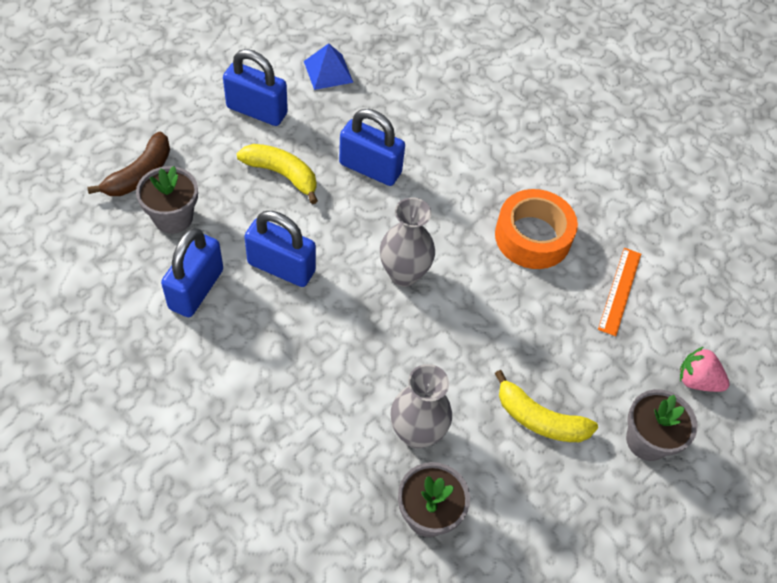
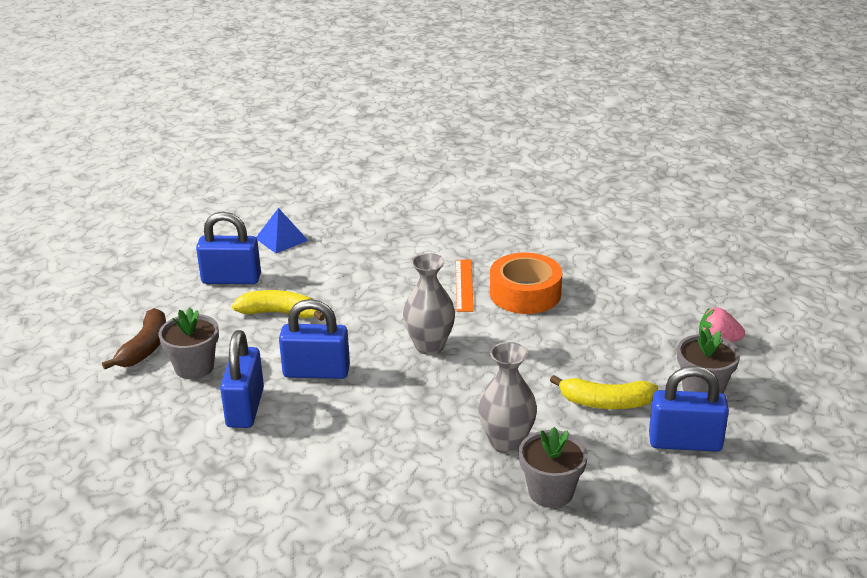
camera: 15 degrees left, 25 degrees down
blue padlock [339,109,405,186] -> blue padlock moved to [649,366,729,452]
orange ruler [598,248,641,336] -> orange ruler moved to [455,260,474,312]

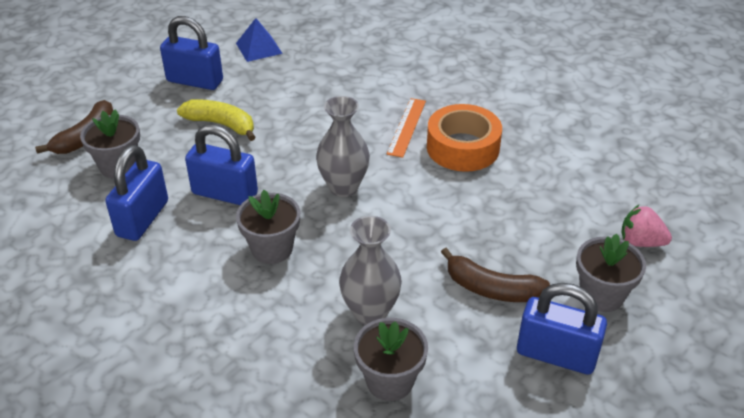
camera: 15 degrees right, 10 degrees up
yellow banana [550,375,658,409] -> brown banana [441,248,550,302]
none -> grey flower pot [236,190,300,264]

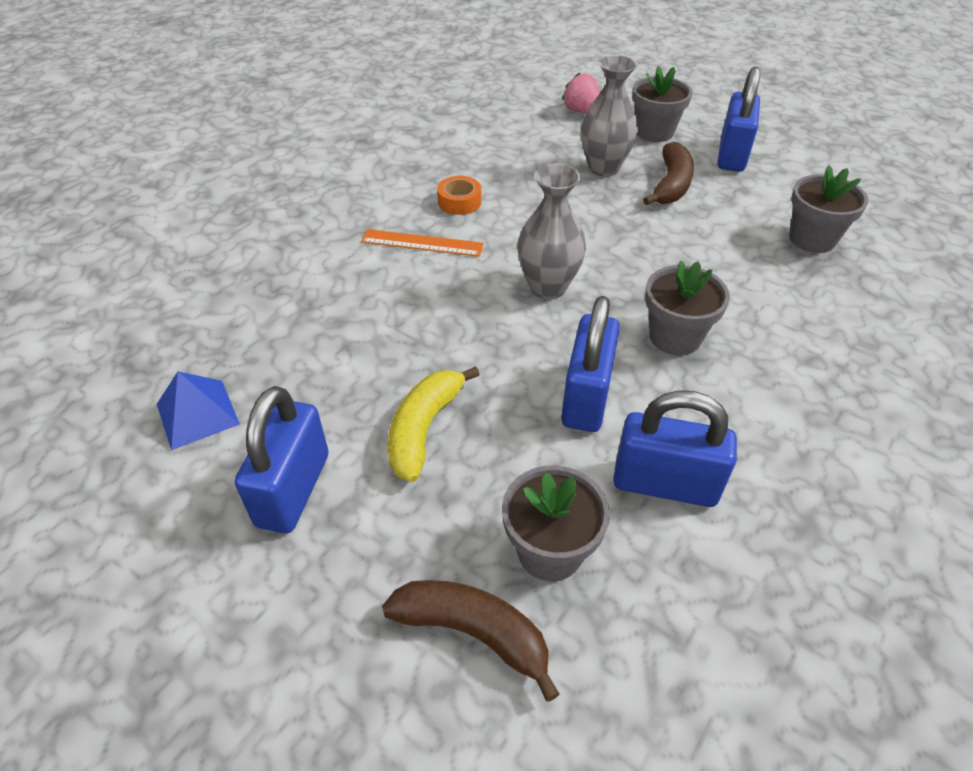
camera: 95 degrees left, 5 degrees up
grey vase [339,216,402,325] -> grey vase moved to [581,55,638,177]
orange tape [427,104,502,172] -> orange tape [437,176,481,215], size x0.51
pink strawberry [621,205,672,247] -> pink strawberry turned 120 degrees clockwise [562,72,600,113]

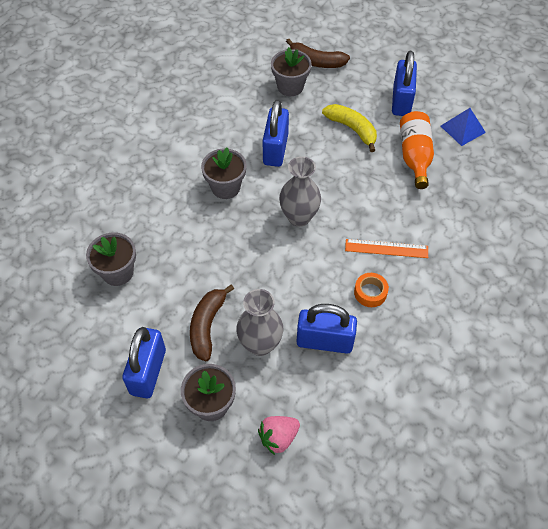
camera: 175 degrees right, 10 degrees up
yellow banana [388,366,480,482] -> yellow banana turned 60 degrees counterclockwise [322,104,377,152]
pink strawberry [562,72,600,113] -> pink strawberry turned 105 degrees clockwise [258,416,300,455]
blue padlock [613,390,737,507] -> blue padlock moved to [297,304,357,354]
none -> orange bottle [400,111,434,189]

